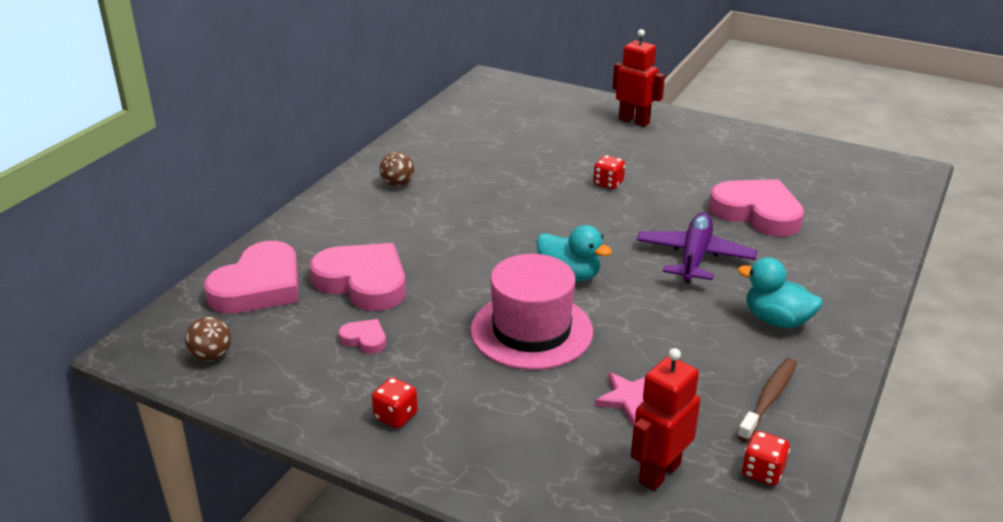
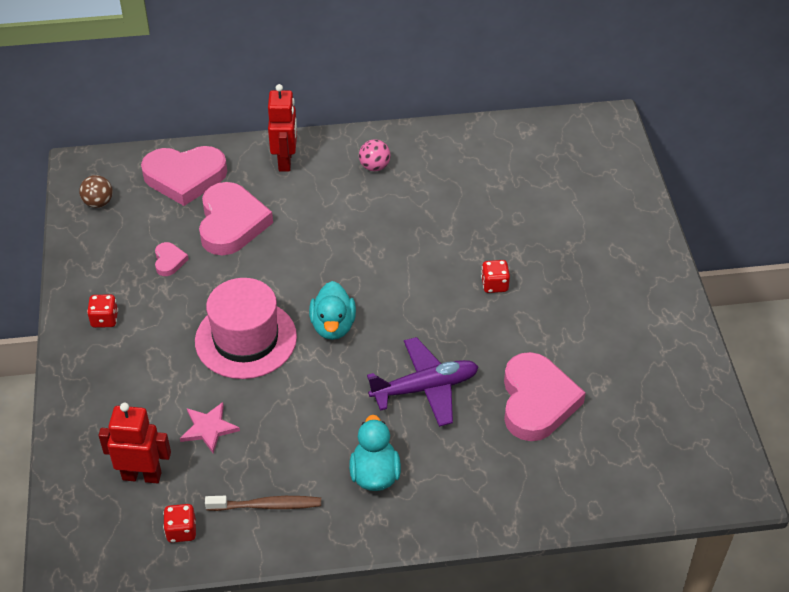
camera: 55 degrees right, 15 degrees up
brown ball [379,152,414,187] -> pink ball [359,139,391,171]
red robot [613,29,665,127] -> red robot moved to [268,84,297,171]

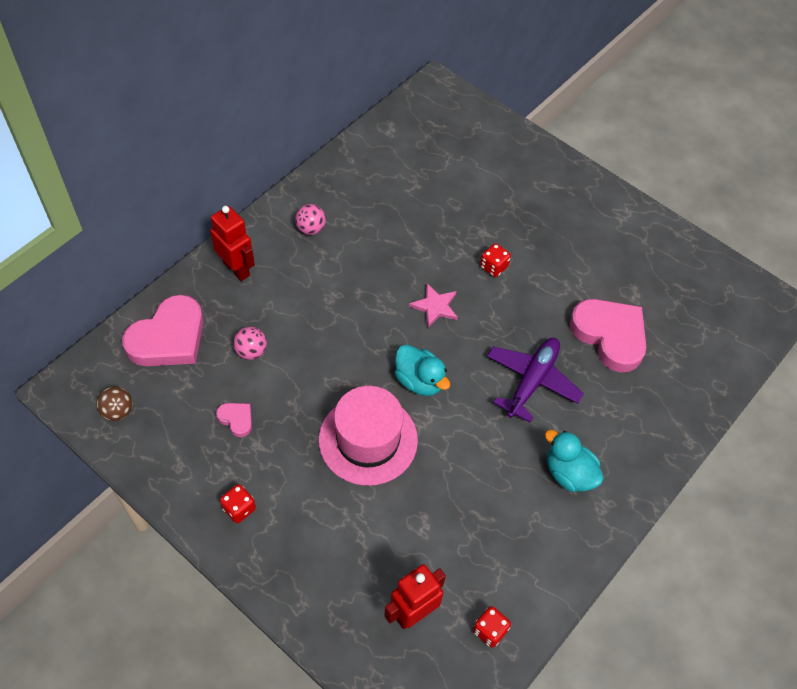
camera: 45 degrees left, 10 degrees up
pink star [180,402,240,453] -> pink star moved to [409,283,458,327]
pink heart [199,182,273,255] -> pink ball [233,327,267,360]
brown toothbrush [205,496,321,511] -> none

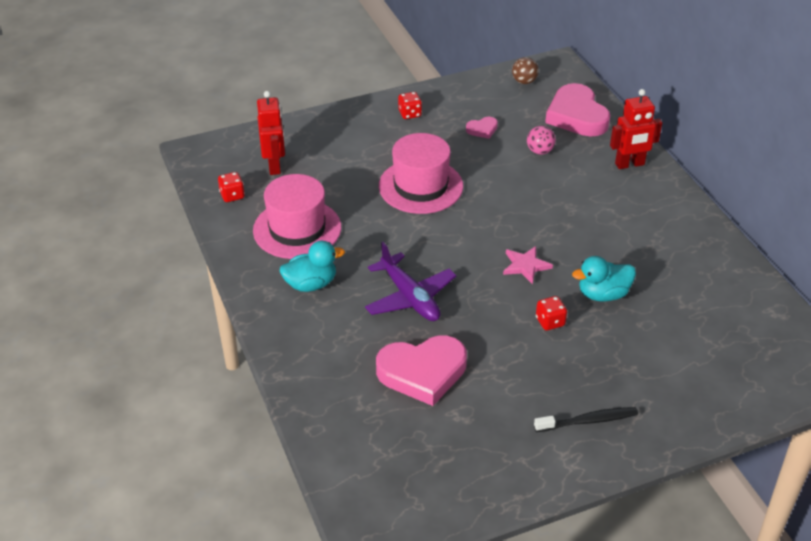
camera: 120 degrees right, 15 degrees down
pink ball [295,204,326,235] -> none
turquoise duck [394,345,450,396] -> turquoise duck moved to [572,256,636,302]
none -> pink hat [253,174,341,259]
none -> black toothbrush [534,407,638,432]

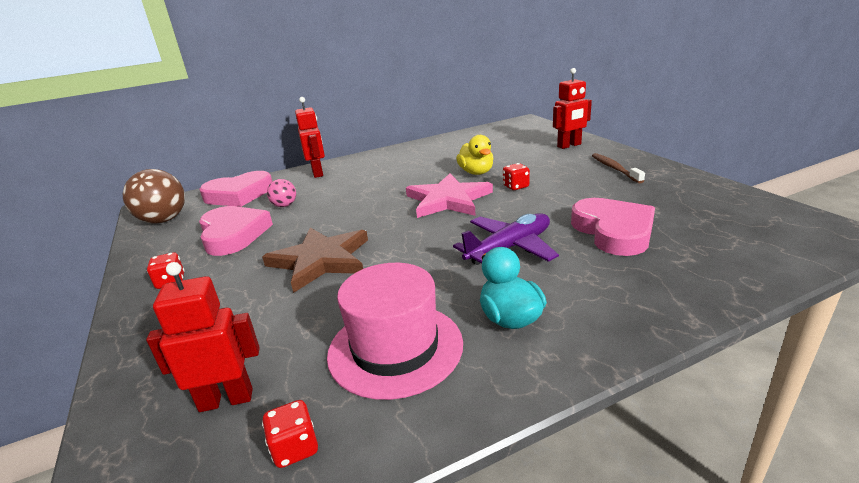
camera: 90 degrees left, 15 degrees down
pink hat [379,133,463,214] -> brown star [262,227,368,293]
pink heart [466,117,498,139] -> pink heart [199,206,273,256], size x2.23
pink star [503,246,553,284] -> pink star [406,174,493,218], size x1.91
brown ball [512,57,539,84] -> brown ball [123,169,185,224], size x1.88
black toothbrush [534,407,638,432] -> brown toothbrush [592,153,645,183]
turquoise duck [572,256,636,302] -> yellow duck [456,135,493,175]
none -> red robot [553,68,592,149]

